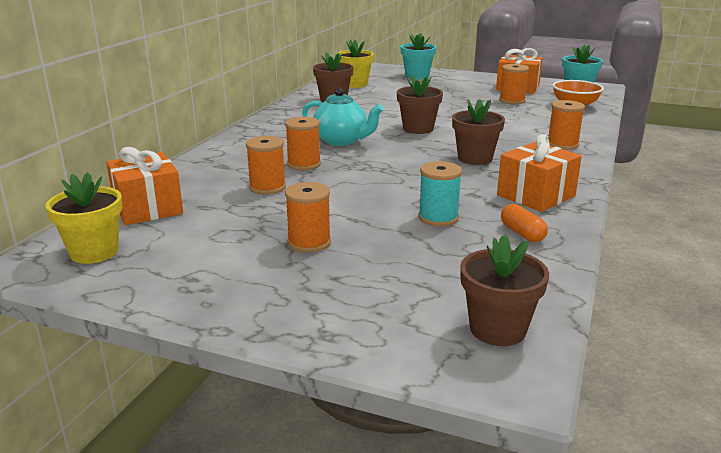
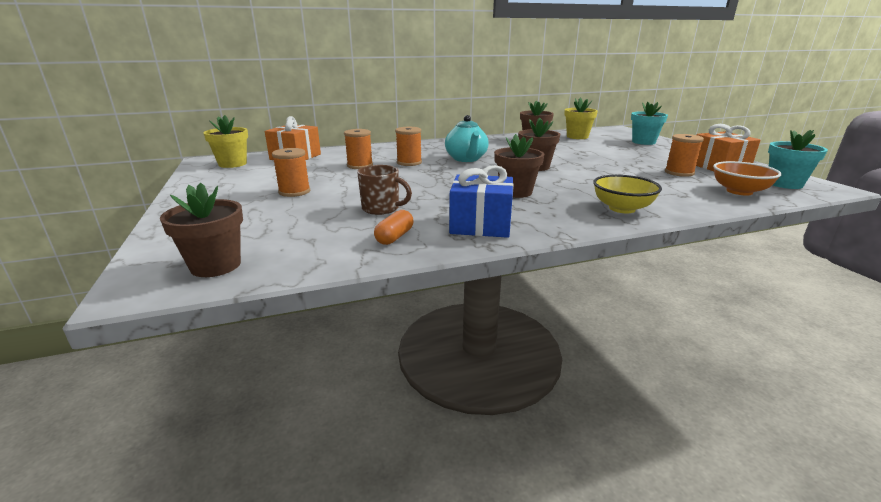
camera: 50 degrees right, 0 degrees up
turquoise spool [418,161,462,226] -> brown mug [357,165,412,215]
orange gift [497,134,582,212] -> blue gift [449,165,514,238]
orange spool [548,100,585,150] -> yellow bowl [593,175,662,213]

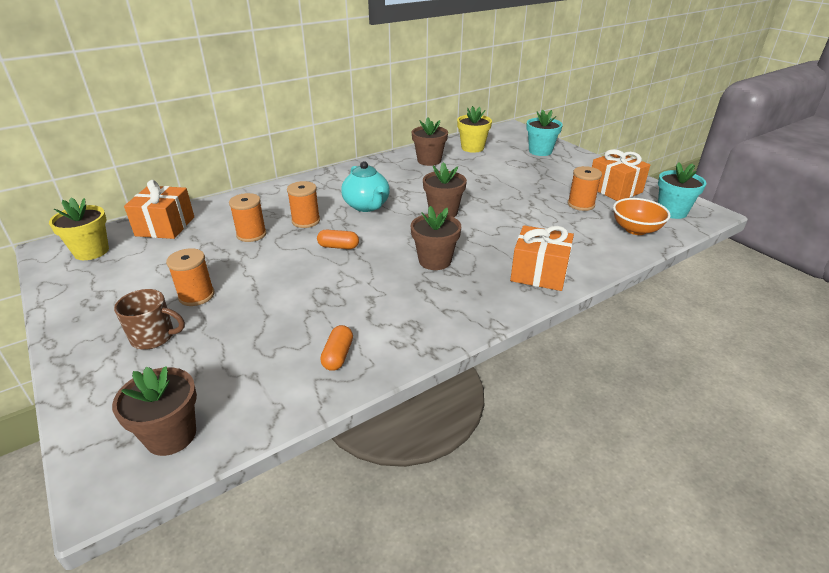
camera: 15 degrees left, 10 degrees up
brown mug [357,165,412,215] -> brown mug moved to [114,289,185,350]
blue gift [449,165,514,238] -> none
yellow bowl [593,175,662,213] -> orange gift [510,225,574,291]
none -> orange capsule [317,230,359,249]

